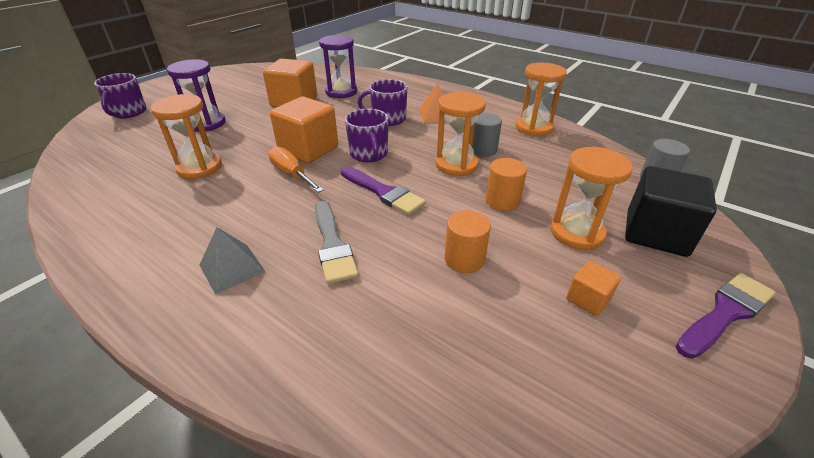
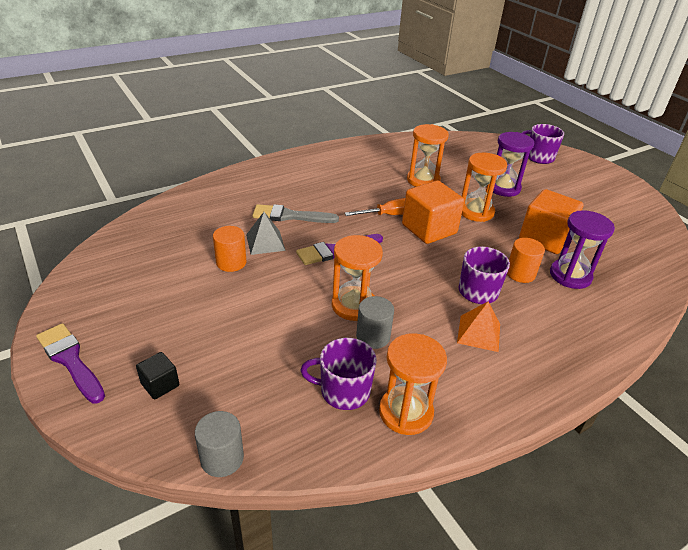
camera: 110 degrees right, 0 degrees up
grey pyramid [200,227,266,295] -> grey pyramid moved to [246,212,286,255]
purple mug [345,109,388,162] -> purple mug moved to [300,338,377,410]
orange cylinder [486,158,527,211] -> orange cylinder moved to [507,238,545,283]
orange hourglass [551,147,633,250] -> orange hourglass moved to [462,153,507,222]
orange cube [566,261,621,316] -> none
black cube [625,166,717,257] -> black cube [136,352,179,400], size x0.49
purple brush [676,273,776,359] -> purple brush turned 150 degrees clockwise [36,323,105,403]

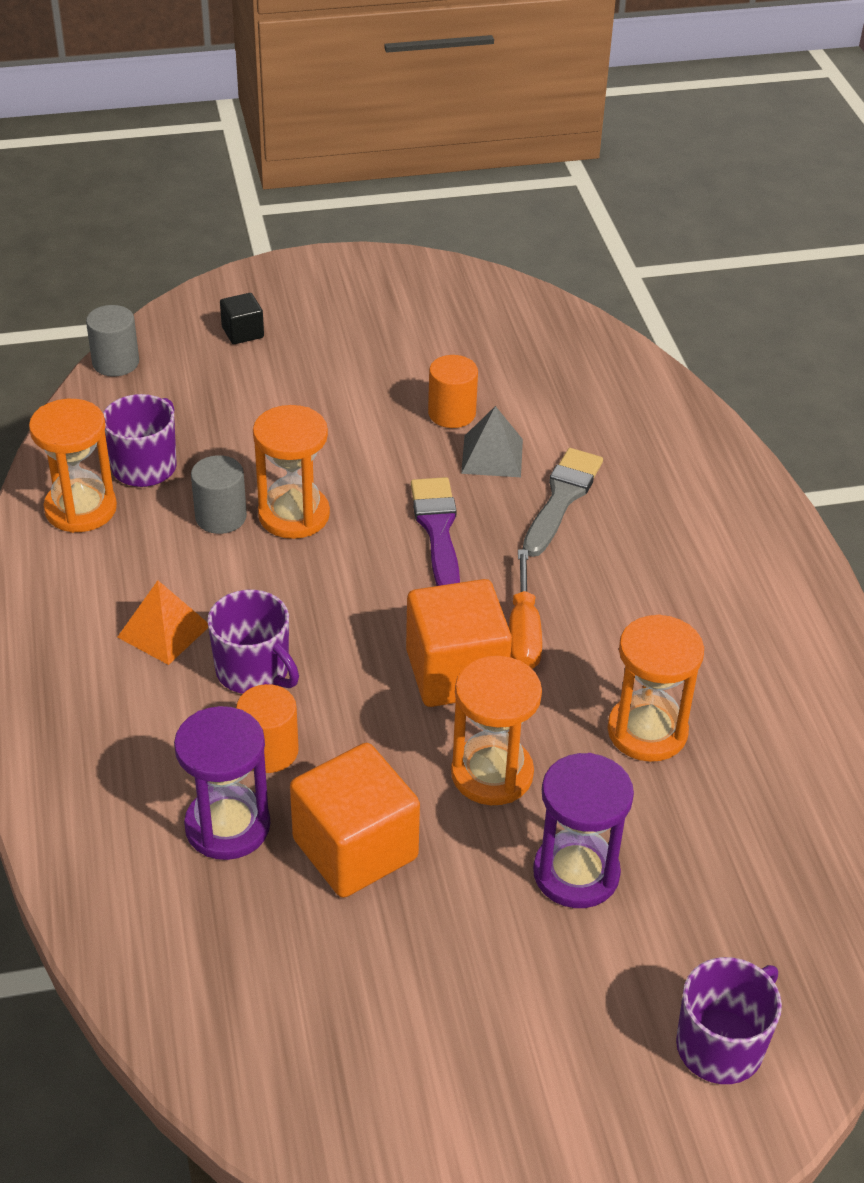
camera: 110 degrees right, 5 degrees up
purple brush [36,323,105,403] -> none

